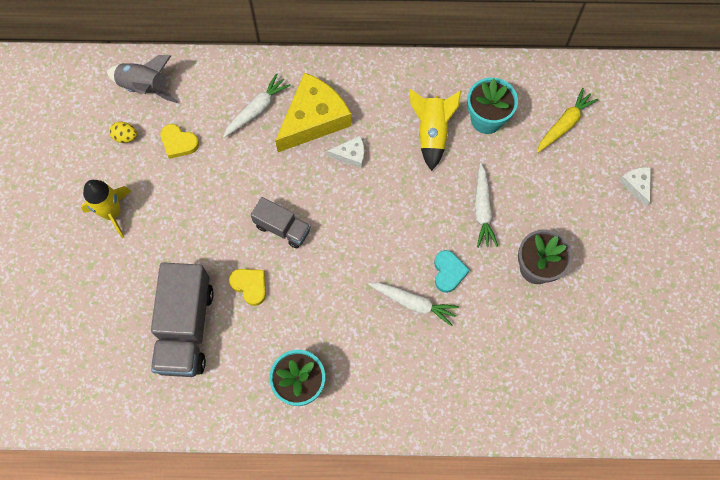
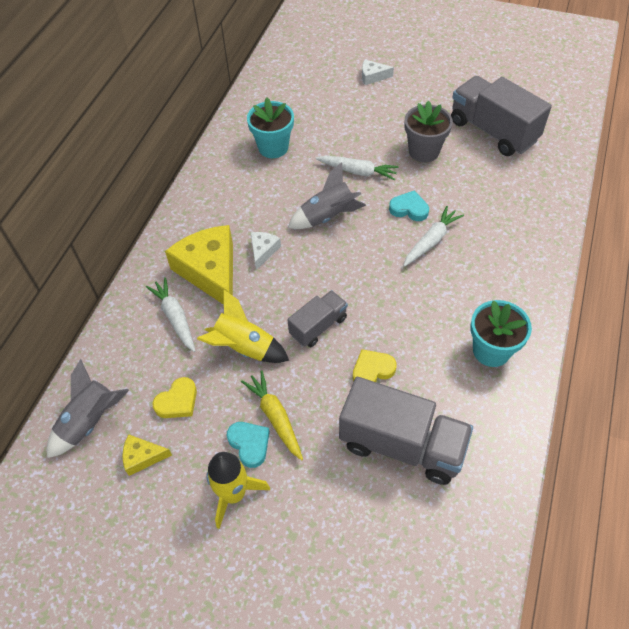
camera: 70 degrees left, 15 degrees down
yellow egg [109,122,137,143] -> yellow cheese [122,434,172,476]
yellow rocket [410,89,461,171] -> yellow rocket moved to [197,290,289,363]
yellow carrot [537,88,599,153] -> yellow carrot moved to [241,370,303,460]
none -> turquoise heart [227,422,270,468]
none -> grey rocket [288,162,366,229]
none -> grey truck [451,76,552,156]

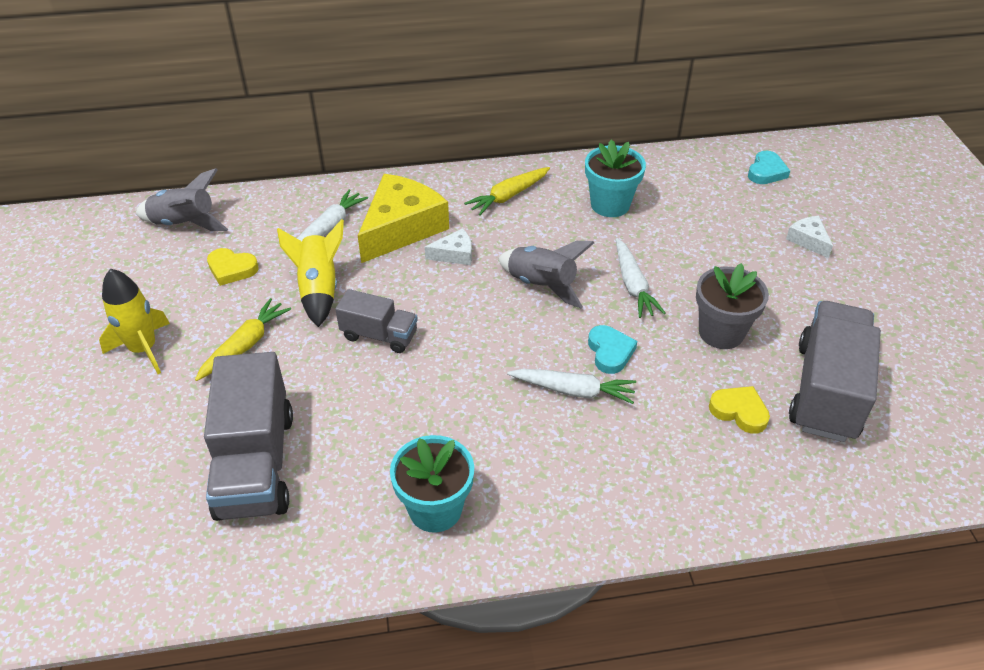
camera: 60 degrees right, 10 degrees down
yellow cheese [122,434,172,476] -> none
turquoise heart [227,422,270,468] -> turquoise heart moved to [748,151,790,184]
yellow heart [353,349,397,382] -> yellow heart moved to [709,386,770,434]
none -> yellow carrot [464,167,550,216]

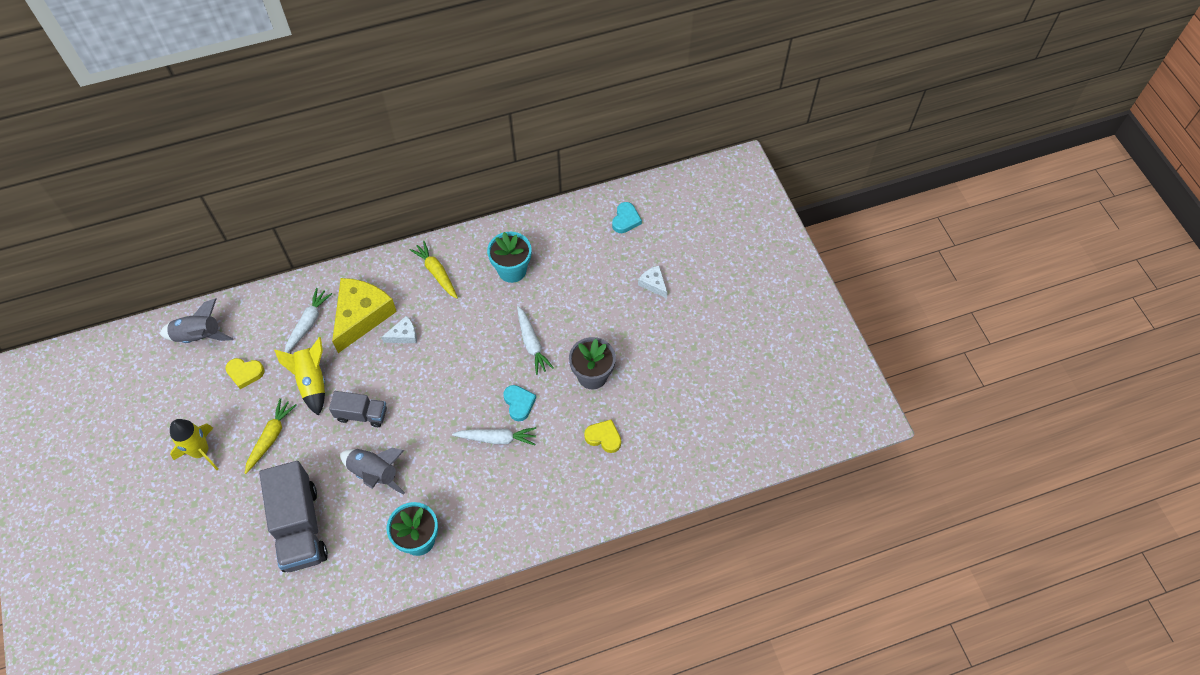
camera: 10 degrees left, 15 degrees up
yellow carrot [464,167,550,216] -> yellow carrot turned 105 degrees clockwise [409,241,458,299]
grey rocket [498,241,594,308] -> grey rocket moved to [340,448,405,495]
grey truck [789,301,881,442] -> none

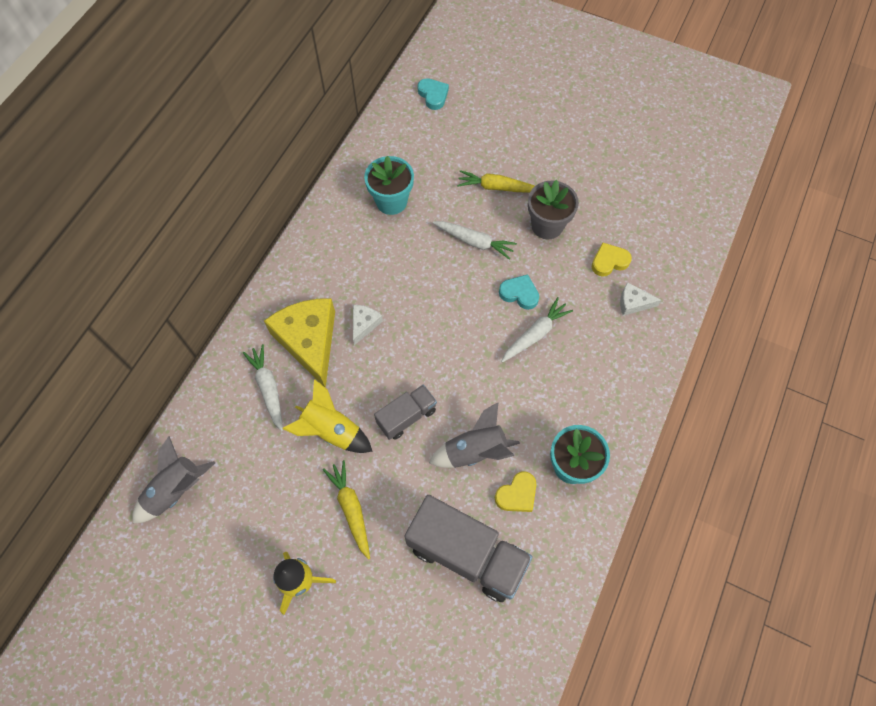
camera: 45 degrees left, 5 degrees up
yellow heart [226,358,265,389] -> yellow heart moved to [495,471,536,512]
yellow carrot [409,241,458,299] -> yellow carrot moved to [457,170,535,193]
white cheese [638,266,667,298] -> white cheese moved to [620,282,661,316]

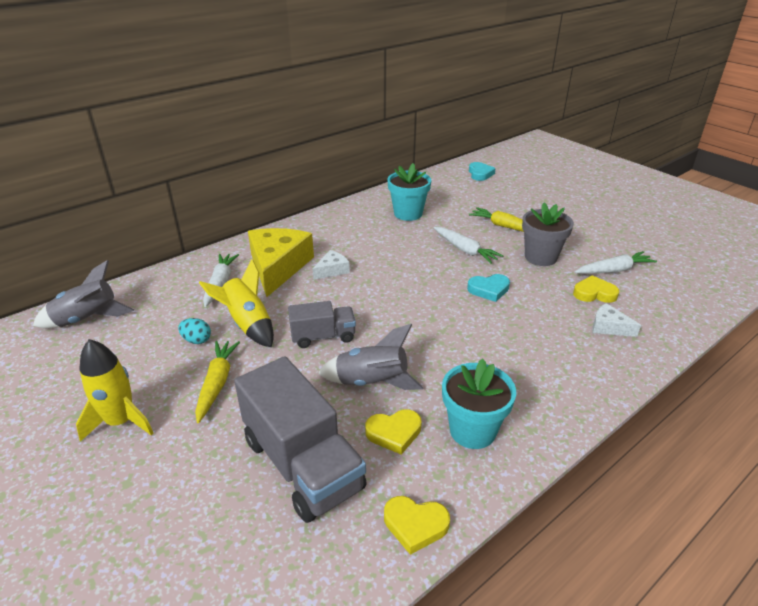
camera: 25 degrees right, 30 degrees down
turquoise heart [499,274,539,310] -> turquoise heart turned 120 degrees clockwise [467,274,510,302]
white carrot [501,297,573,363] -> white carrot moved to [575,251,657,274]
none -> turquoise egg [178,318,211,344]
none -> yellow heart [384,496,450,555]

